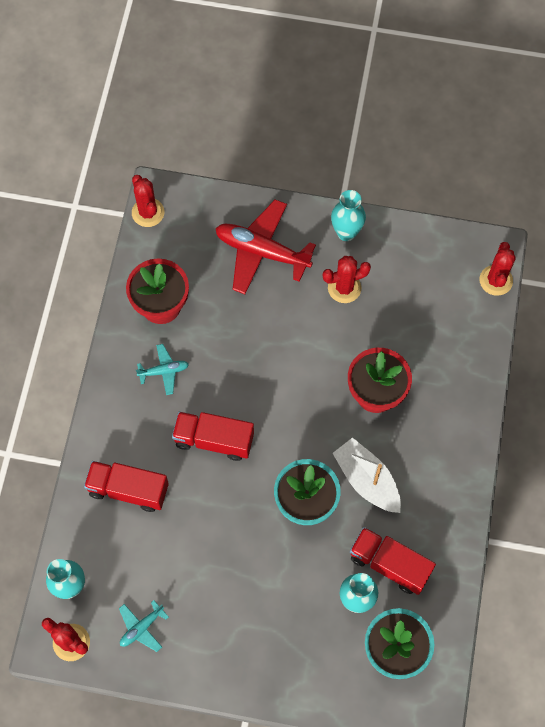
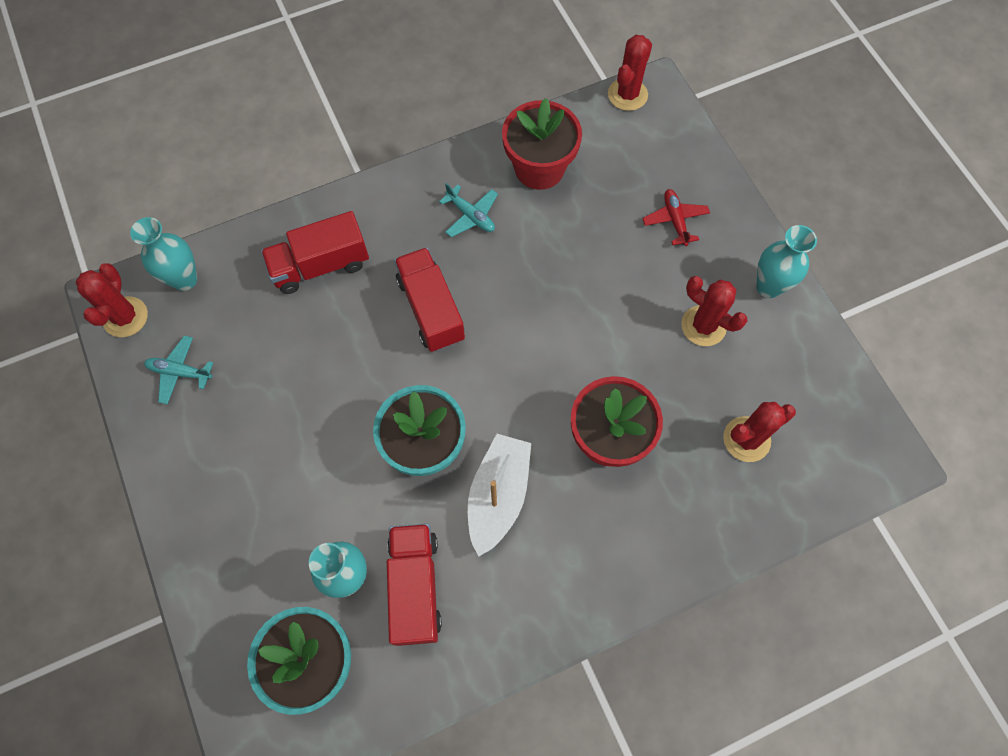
camera: 55 degrees right, 0 degrees up
red truck [84,461,169,512] -> red truck turned 90 degrees counterclockwise [261,211,369,294]
red plane [215,200,316,294] -> red plane [642,189,710,246], size x0.49
red cactus [480,242,516,296] -> red cactus moved to [723,402,796,462]

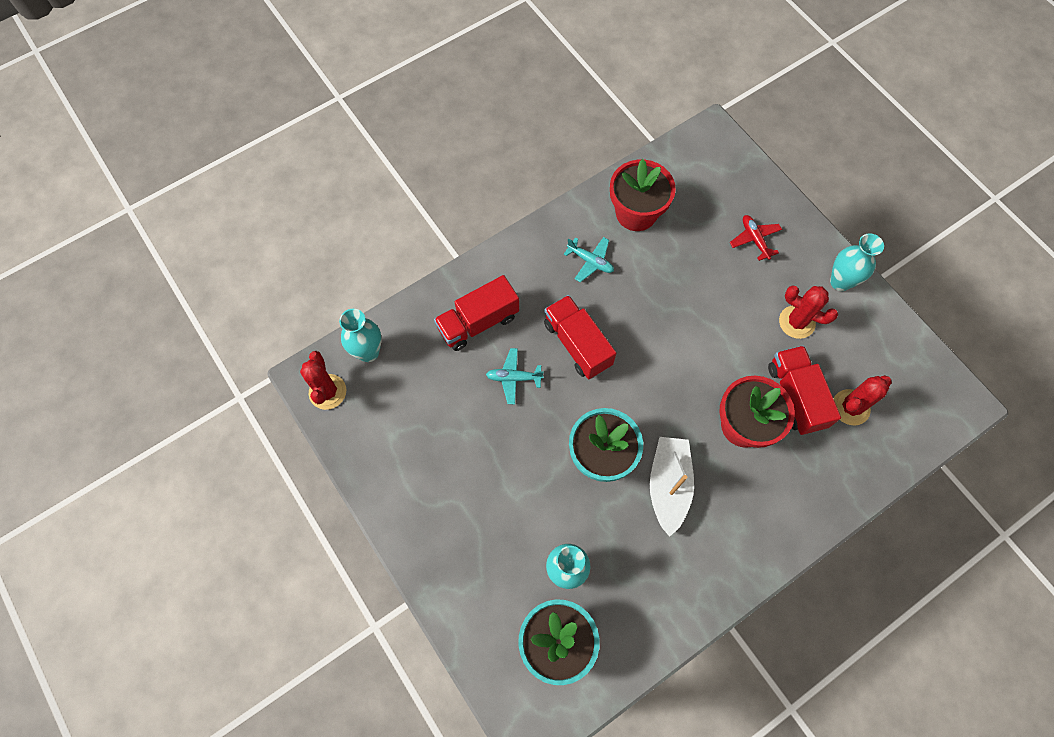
camera: 10 degrees left, 0 degrees up
turquoise plane [144,336,213,404] -> turquoise plane moved to [486,348,544,404]
red truck [387,524,442,646] -> red truck moved to [768,346,841,435]
red cactus [608,35,652,111] -> none

